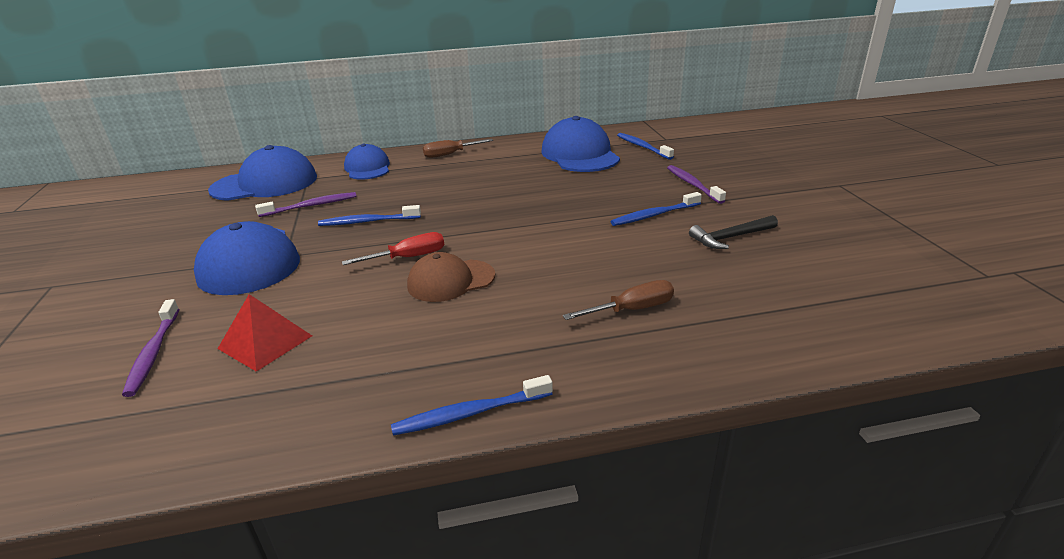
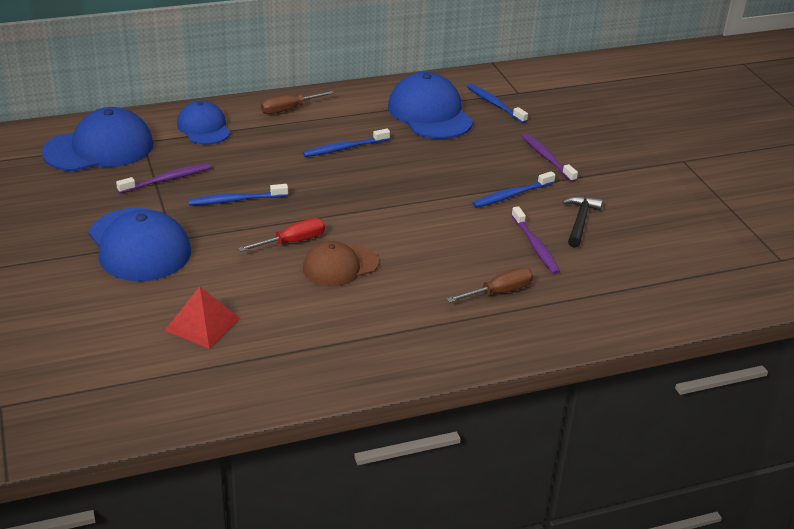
camera: 10 degrees left, 5 degrees up
purple toothbrush [122,299,179,397] -> purple toothbrush moved to [511,206,560,274]
blue toothbrush [391,375,553,436] -> blue toothbrush moved to [303,129,390,157]
black hammer [689,215,778,249] -> black hammer turned 135 degrees clockwise [563,196,603,248]

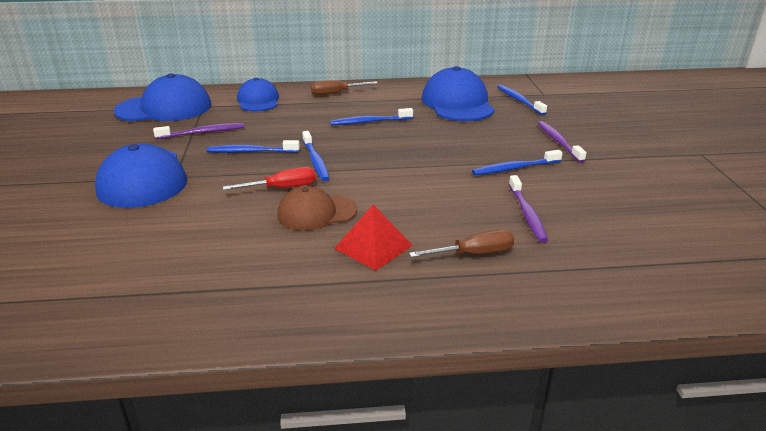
camera: 15 degrees right, 5 degrees down
red pyramid [165,287,240,348] -> red pyramid moved to [334,205,413,271]
black hammer [563,196,603,248] -> none
none -> blue toothbrush [302,131,330,181]

